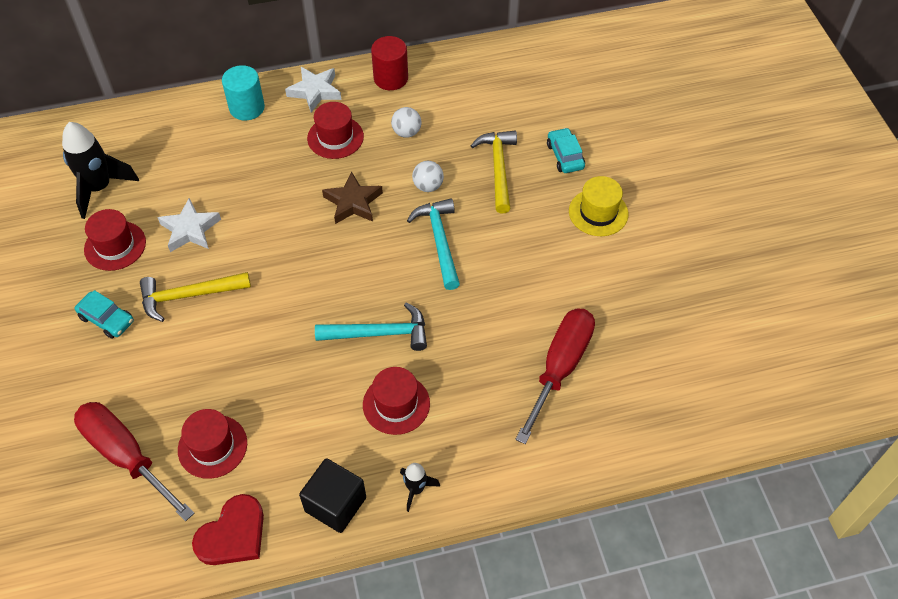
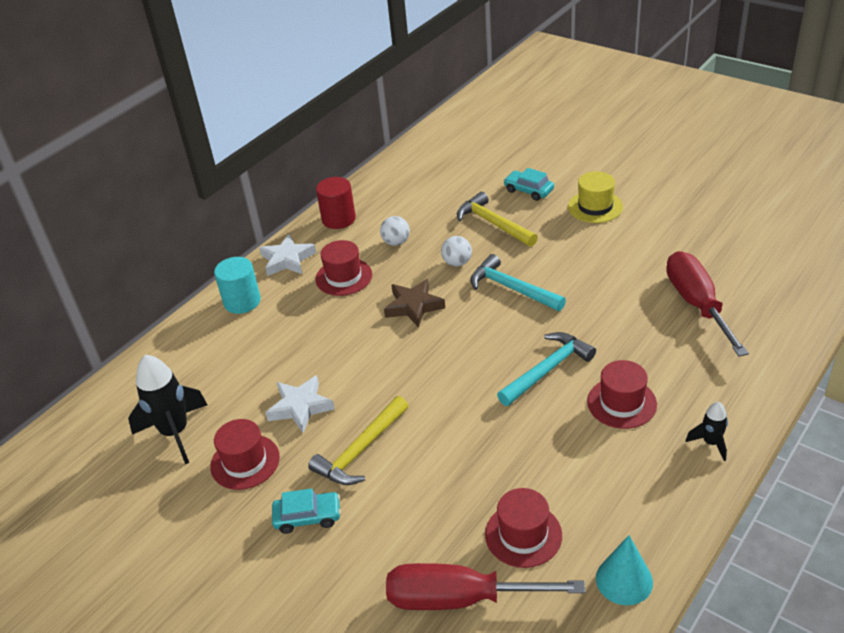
camera: 35 degrees left, 15 degrees down
red heart [192,494,264,565] -> turquoise cone [596,535,653,605]
black cube [299,458,366,533] -> none

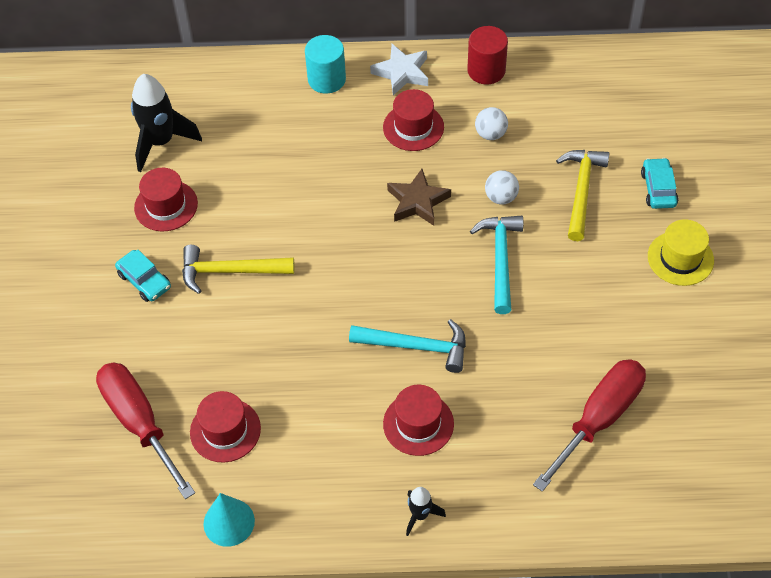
camera: 50 degrees right, 15 degrees up
white star [266,375,335,433] -> none

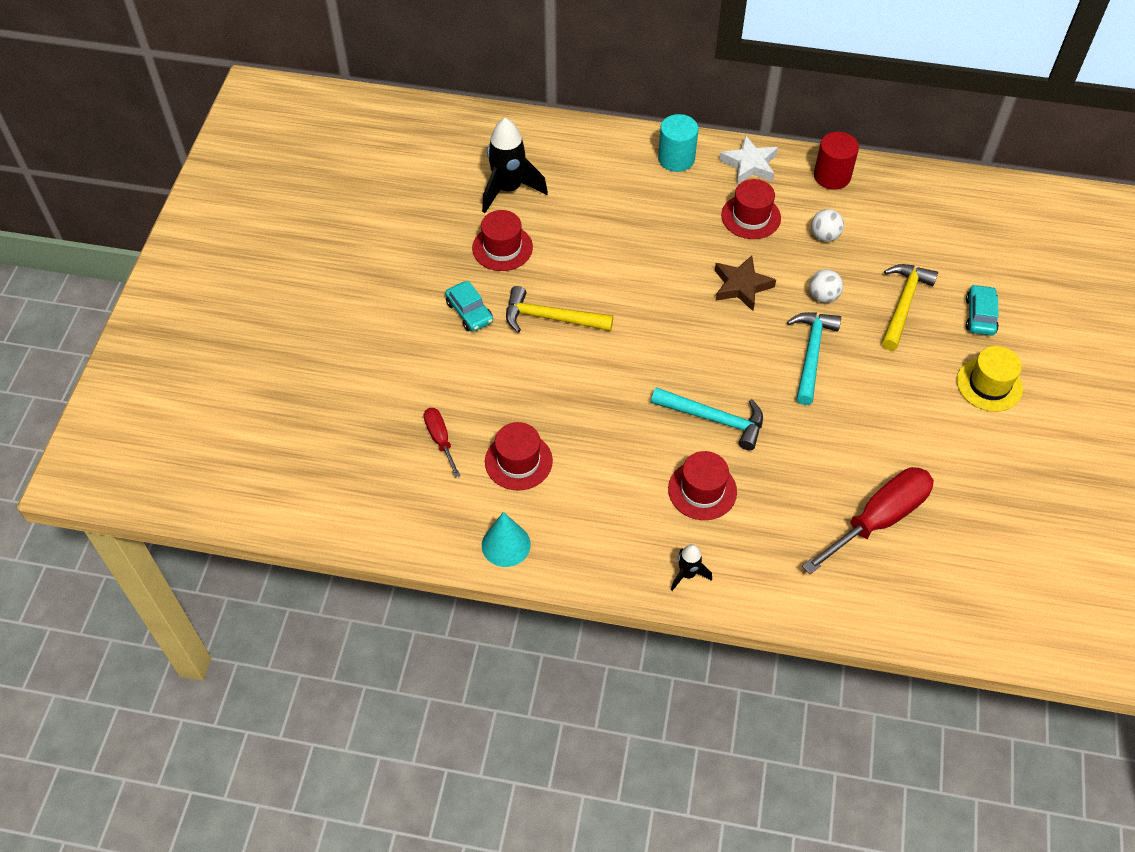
camera: 10 degrees right, 0 degrees up
red screwdriver [96,362,195,499] -> red screwdriver [424,408,461,478], size x0.52

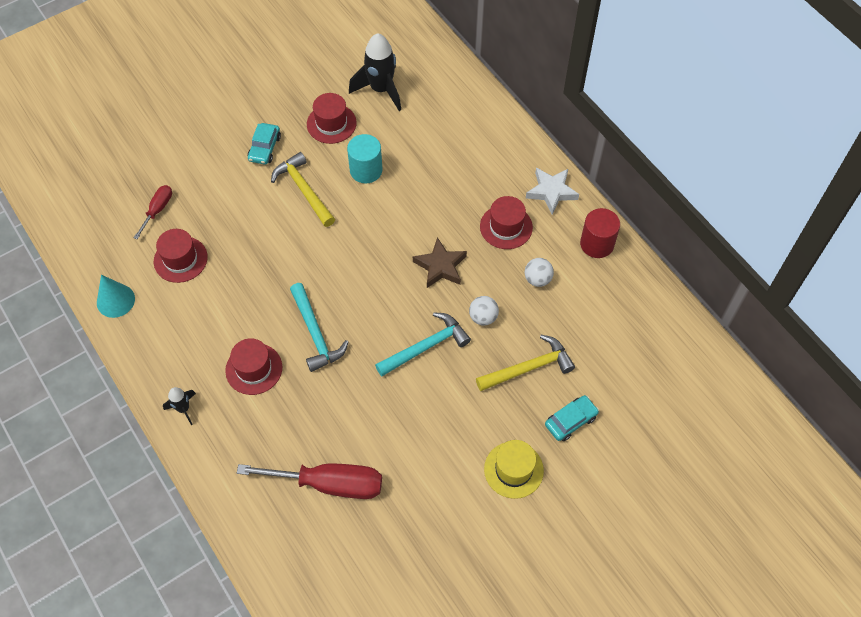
camera: 45 degrees right, 5 degrees up
turquoise cylinder [658,114,698,172] -> turquoise cylinder moved to [347,134,383,184]

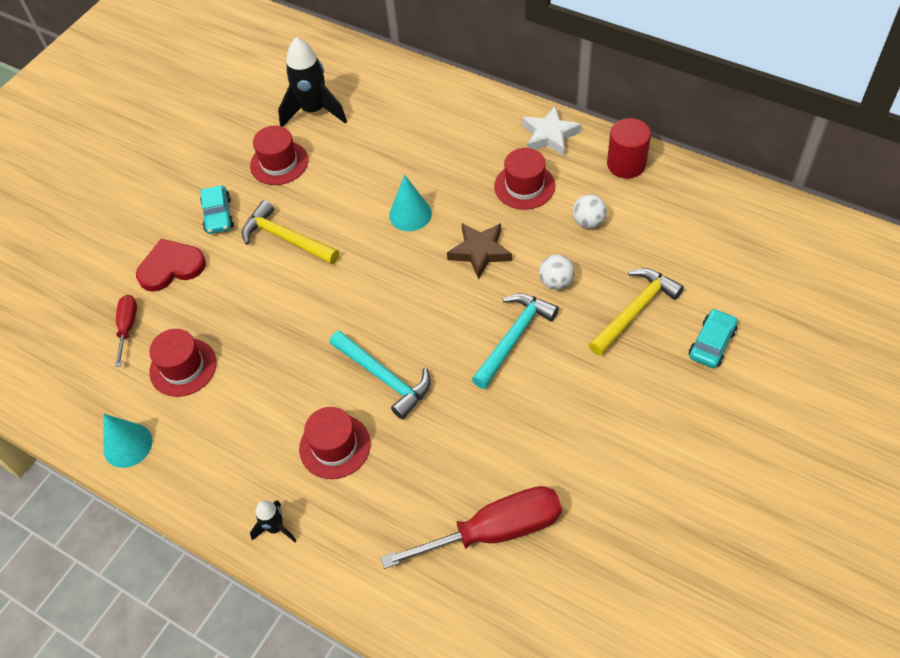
camera: 20 degrees left, 5 degrees down
turquoise cylinder [347,134,383,184] -> none
yellow hat [484,440,544,499] -> none
none -> red heart [136,239,206,292]
none -> turquoise cone [389,175,432,231]

